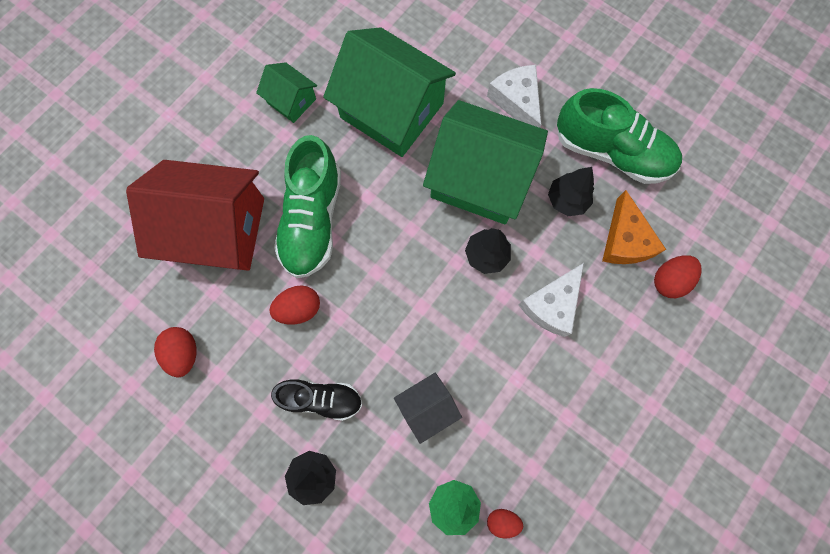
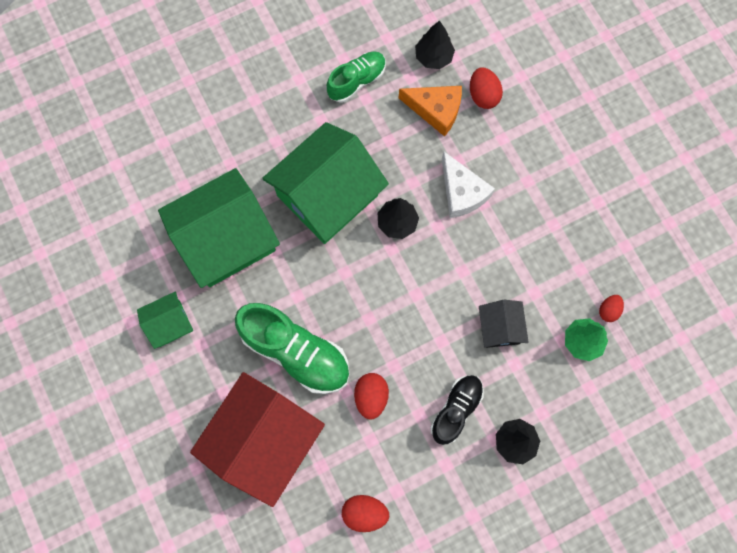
camera: 65 degrees left, 0 degrees up
white cheese [487,65,541,128] -> none
black tree [548,167,594,216] -> black tree moved to [415,21,455,69]
green shoe [557,88,682,184] -> green shoe [327,51,386,103], size x0.61

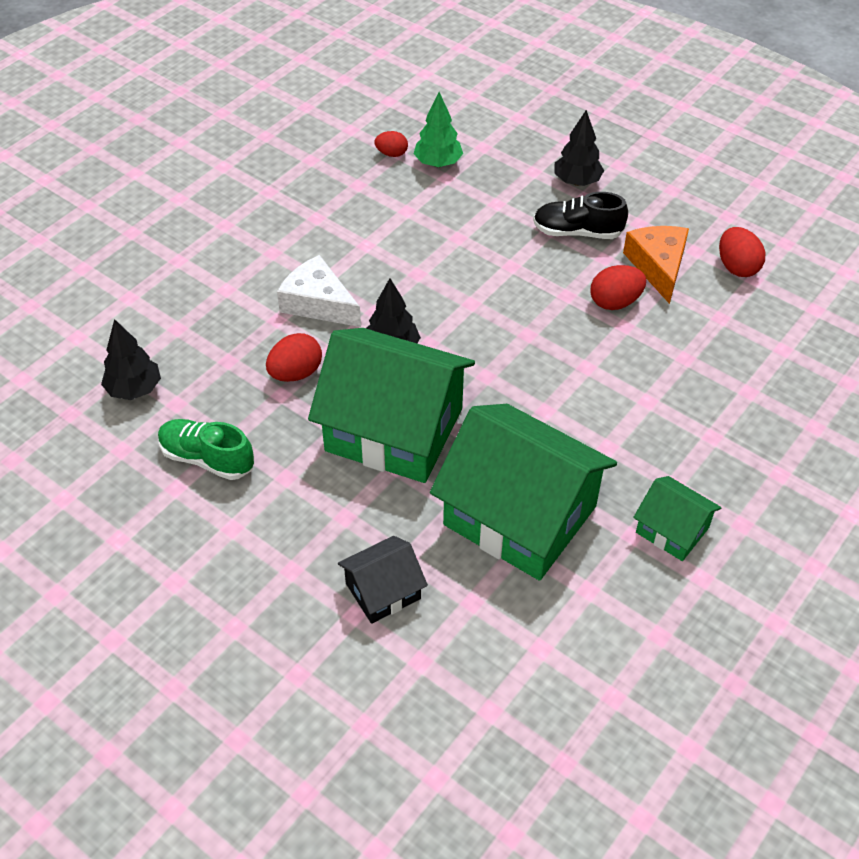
camera: 115 degrees left, 25 degrees down
red house [190,372,325,507] -> none
green shoe [235,303,350,394] -> none
orange cheese [399,86,462,137] -> orange cheese moved to [623,226,689,304]
white cheese [442,151,495,218] -> white cheese turned 90 degrees counterclockwise [277,255,361,327]
red egg [470,67,503,109] -> red egg moved to [266,333,322,382]
black house [479,300,529,348] -> black house moved to [338,536,428,624]

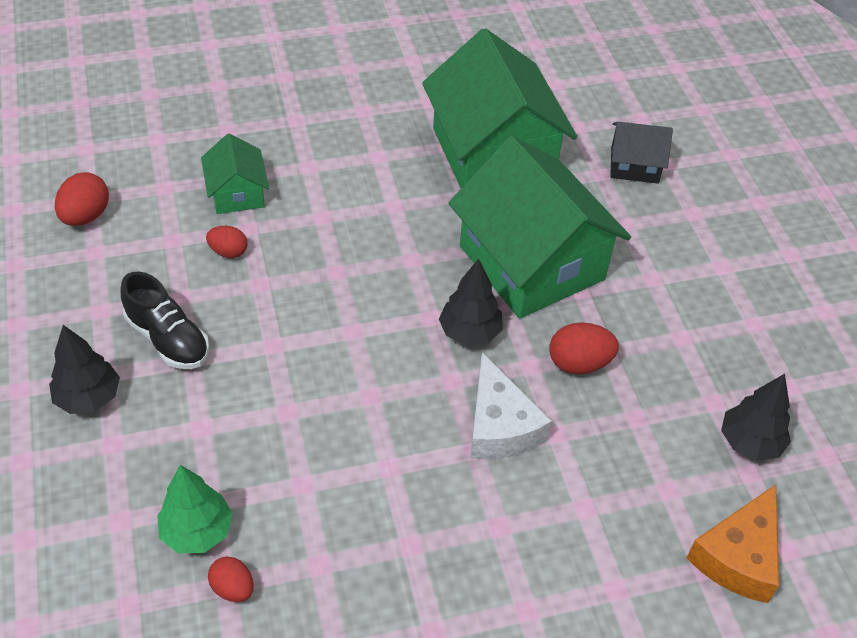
camera: 145 degrees left, 0 degrees up
green shoe [158,419,254,480] -> none
red egg [591,265,646,310] -> red egg [206,226,248,258], size x0.65
orange cheese [623,226,689,304] -> orange cheese moved to [686,484,779,603]
green house [633,476,722,561] -> green house moved to [201,134,269,214]

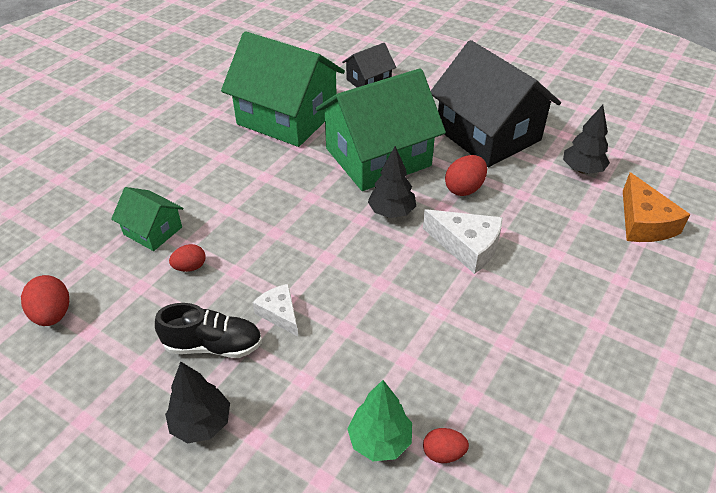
camera: 40 degrees left, 5 degrees down
green house [448,136,631,319] -> green house turned 45 degrees counterclockwise [316,68,446,191]
none -> white cheese [253,284,298,337]
none -> black house [431,40,561,167]

